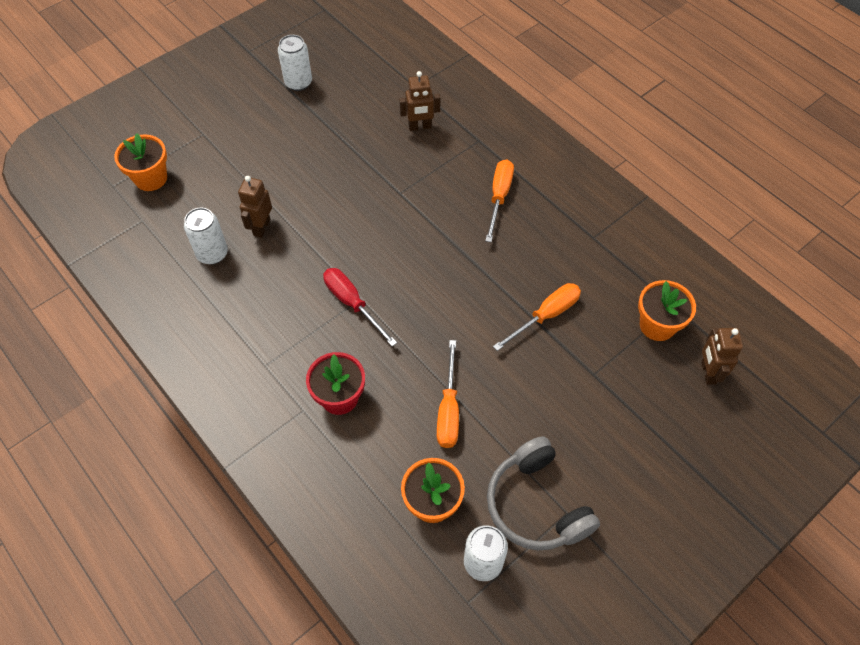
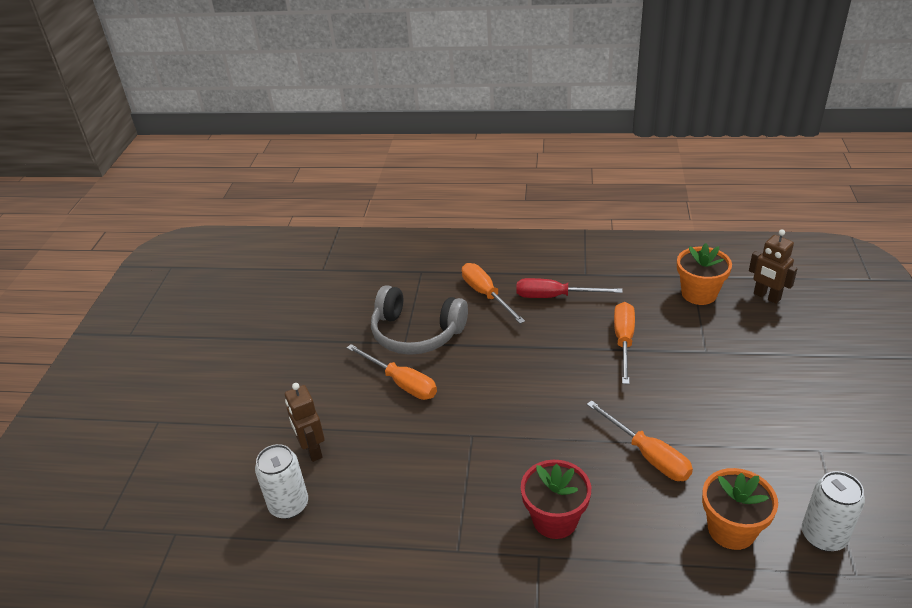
camera: 40 degrees left, 20 degrees down
orange flower pot [114,133,167,191] -> none
white can [278,35,312,91] -> none
red screwdriver [323,268,397,346] -> red screwdriver moved to [516,278,623,298]
brown robot [399,71,440,131] -> none
grey headphones [487,436,600,550] -> grey headphones moved to [371,285,468,355]
none -> orange screwdriver [347,344,437,400]

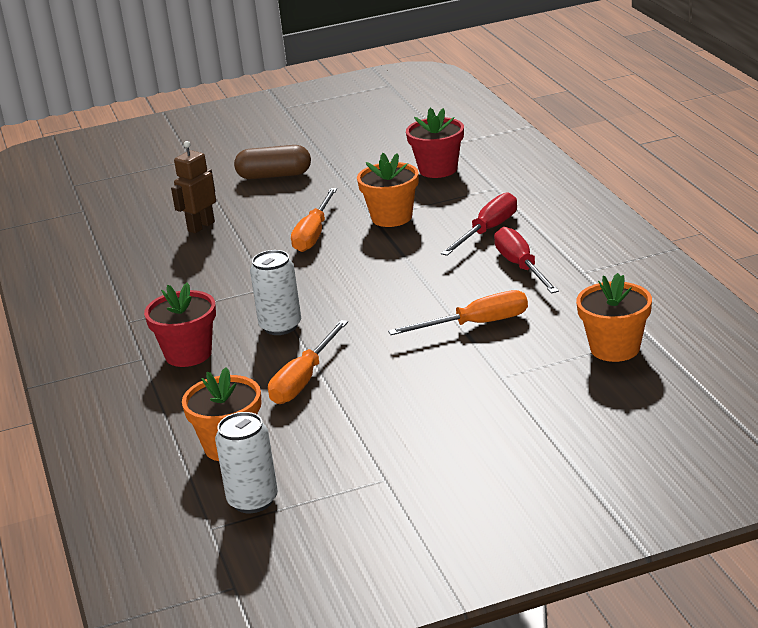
camera: 65 degrees right, 10 degrees down
white can [255,444,308,519] -> white can moved to [250,250,301,335]
grey headphones [371,285,468,355] -> orange flower pot [357,153,419,227]
orange screwdriver [462,263,525,324] -> red screwdriver [441,192,517,256]
brown robot [749,230,797,304] -> none
none -> brown capsule [234,145,311,179]
none -> red flower pot [406,108,464,178]

